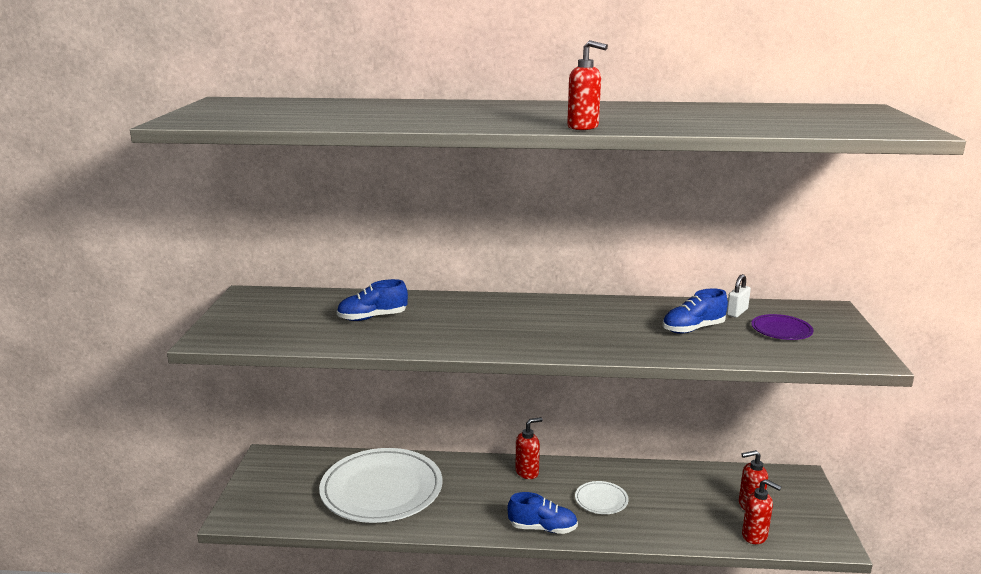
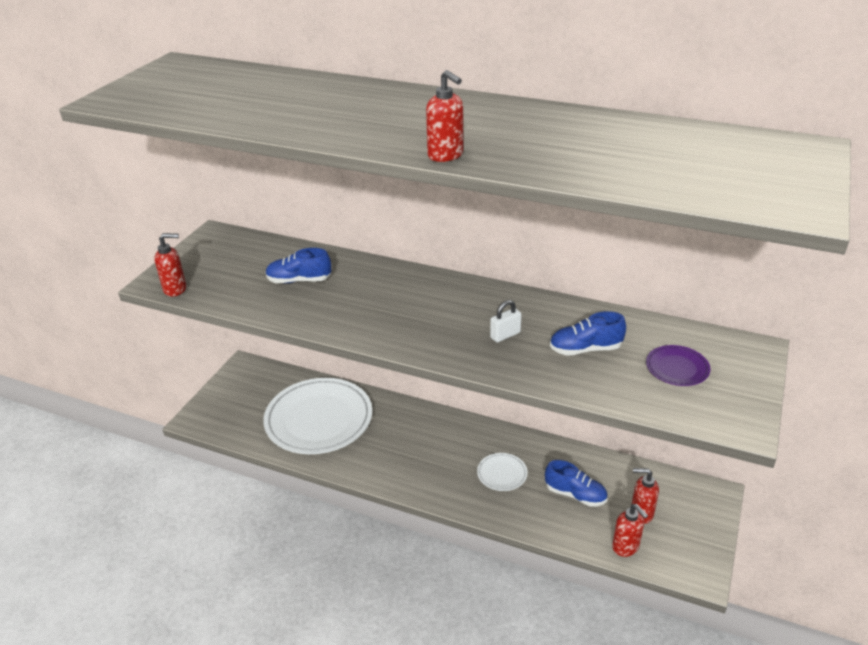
camera: 20 degrees right, 15 degrees up
blue shoe [507,492,578,534] -> blue shoe moved to [545,460,607,507]
red soap dispenser [516,417,542,479] -> red soap dispenser moved to [154,233,186,297]
white padlock [726,274,751,318] -> white padlock moved to [490,300,522,342]

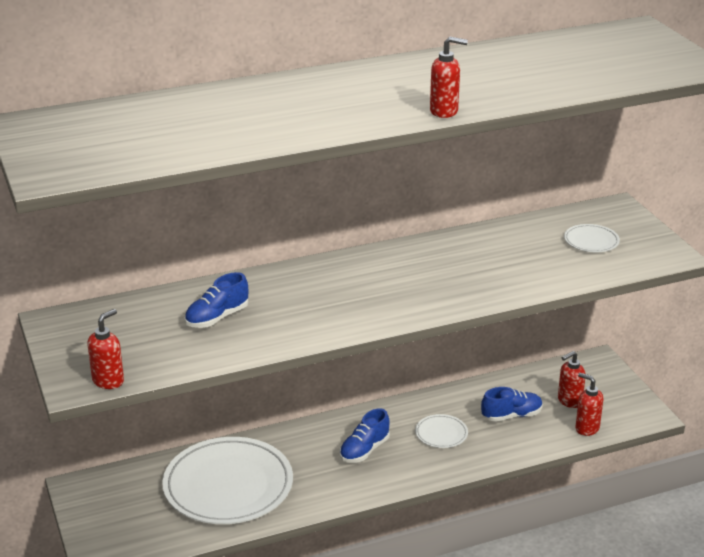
camera: 45 degrees left, 5 degrees down
white padlock [490,300,522,342] -> none
blue shoe [550,311,626,356] -> blue shoe moved to [340,408,390,463]
red soap dispenser [612,504,648,557] -> red soap dispenser turned 150 degrees counterclockwise [575,373,603,436]
purple plate [646,345,710,386] -> white plate [564,224,620,252]

